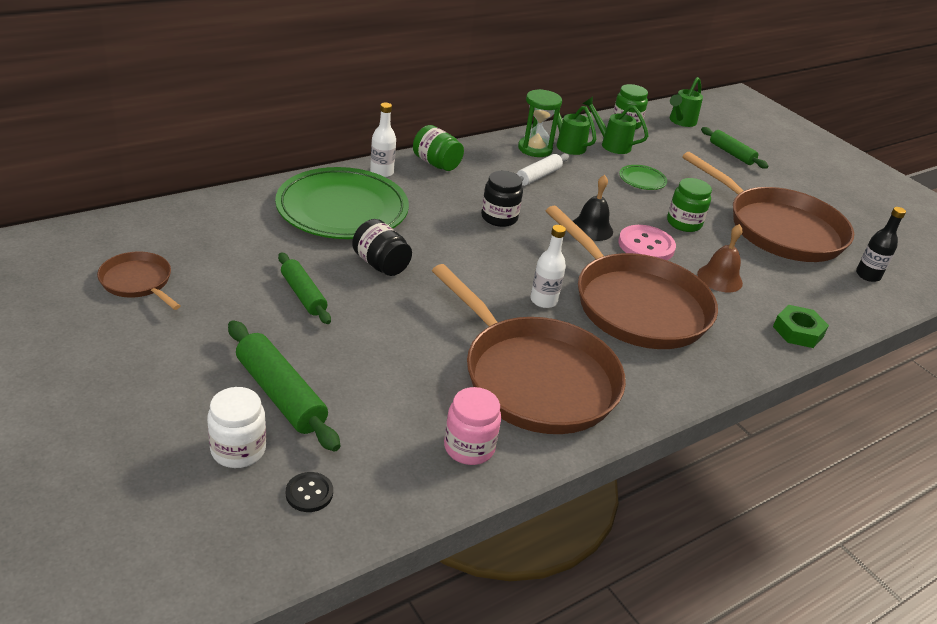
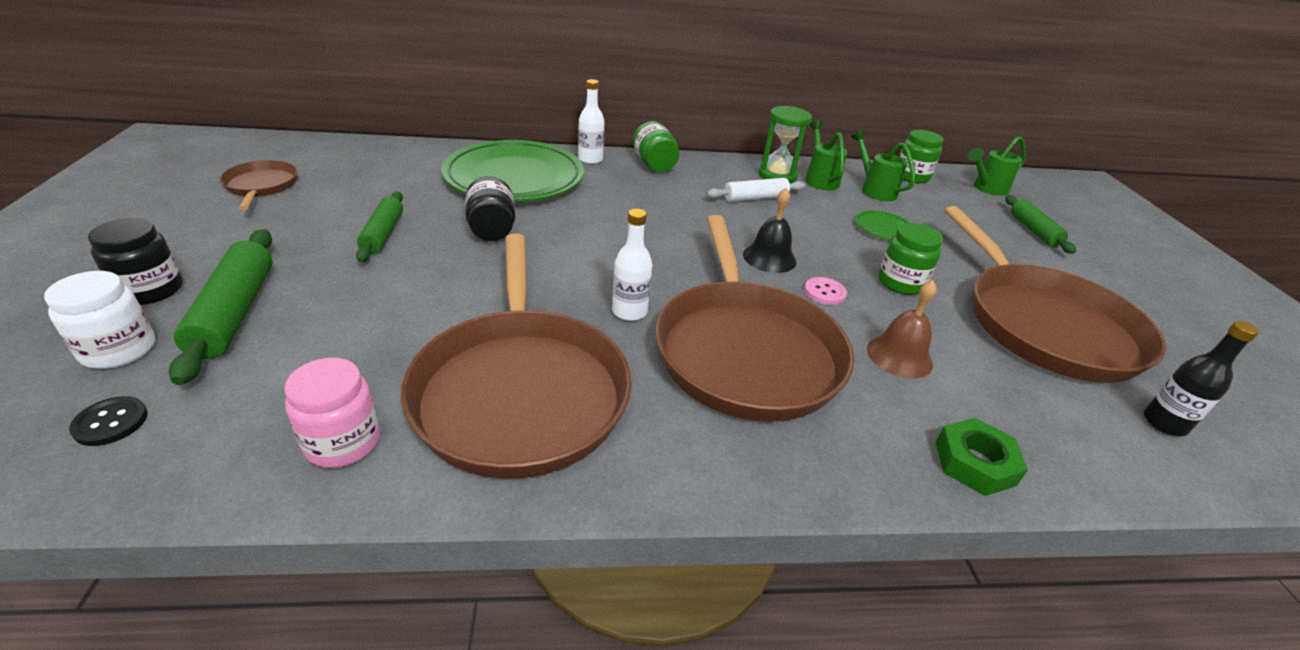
camera: 30 degrees right, 0 degrees up
black jar [481,171,523,227] -> black jar moved to [88,218,183,305]
pink button [618,225,676,260] -> pink button [804,277,847,305], size x0.56

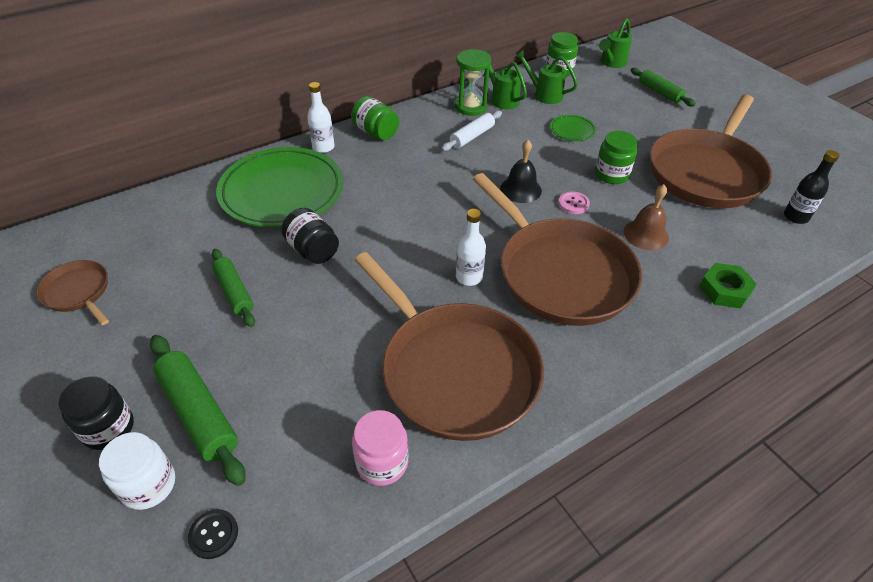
camera: 25 degrees left, 10 degrees up
brown pan [944,206,1167,383] -> brown pan turned 75 degrees clockwise [650,95,772,208]

